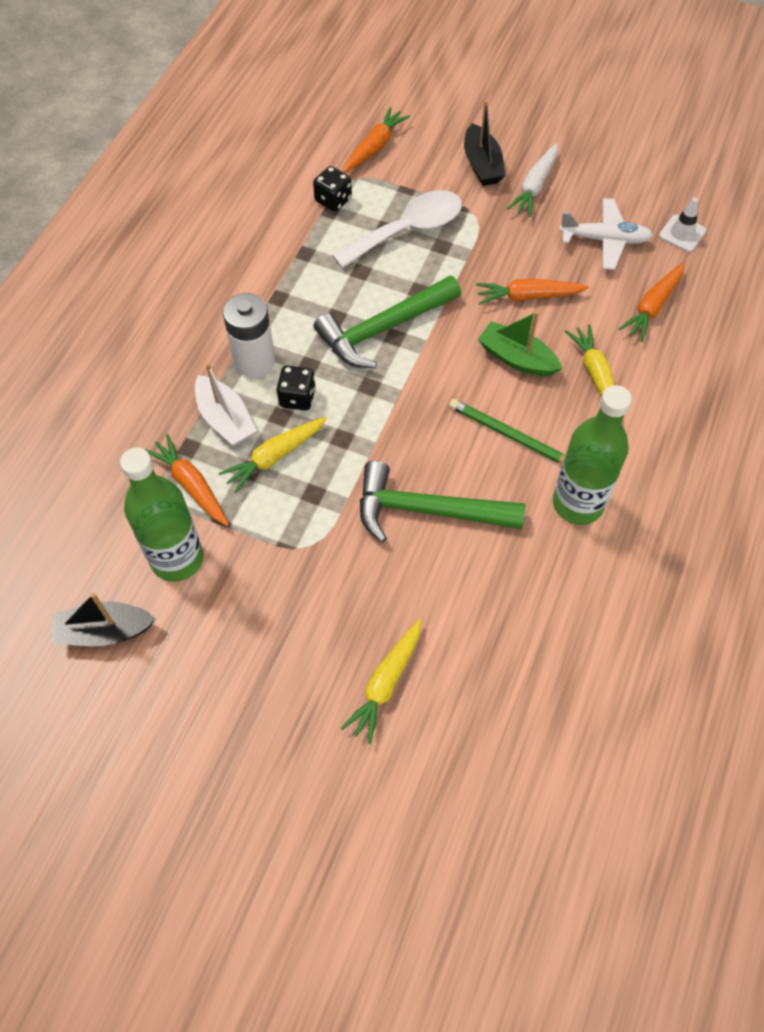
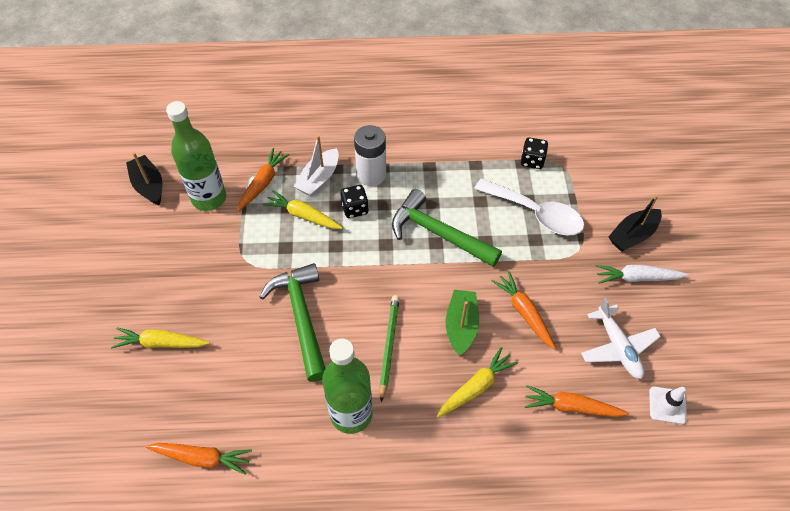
camera: 65 degrees right, 5 degrees down
orange carrot [343,107,410,173] -> orange carrot moved to [146,443,252,475]

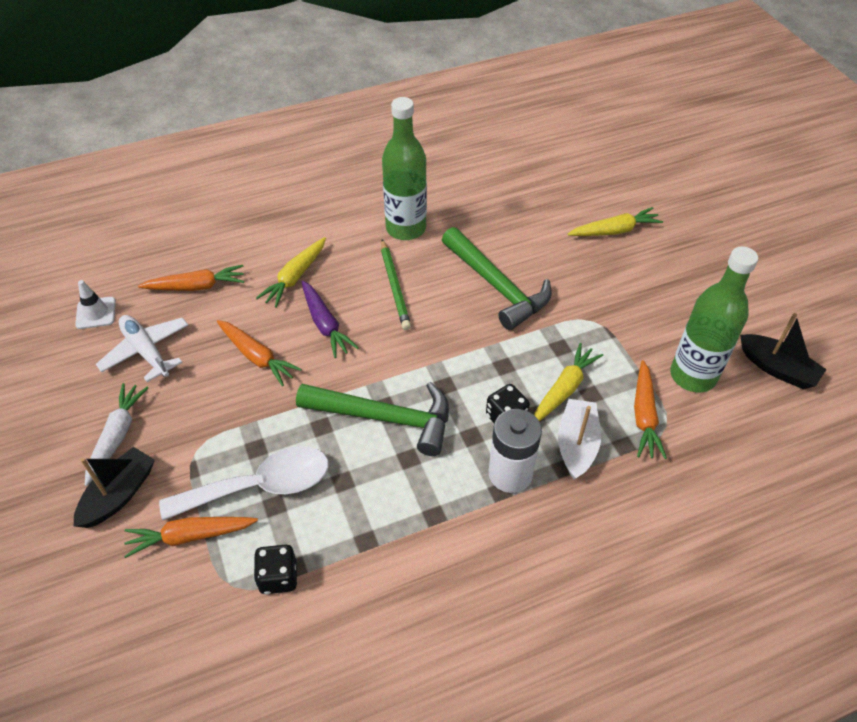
camera: 160 degrees right, 5 degrees down
orange carrot [146,443,252,475] -> orange carrot moved to [124,517,258,558]
yellow carrot [263,190,343,229] -> yellow carrot turned 60 degrees counterclockwise [534,343,603,421]
green boat [445,290,479,356] -> purple carrot [302,281,359,358]
white spoon [474,178,584,235] -> white spoon turned 150 degrees clockwise [159,446,329,520]
white carrot [596,265,689,284] -> white carrot turned 60 degrees counterclockwise [85,383,148,486]

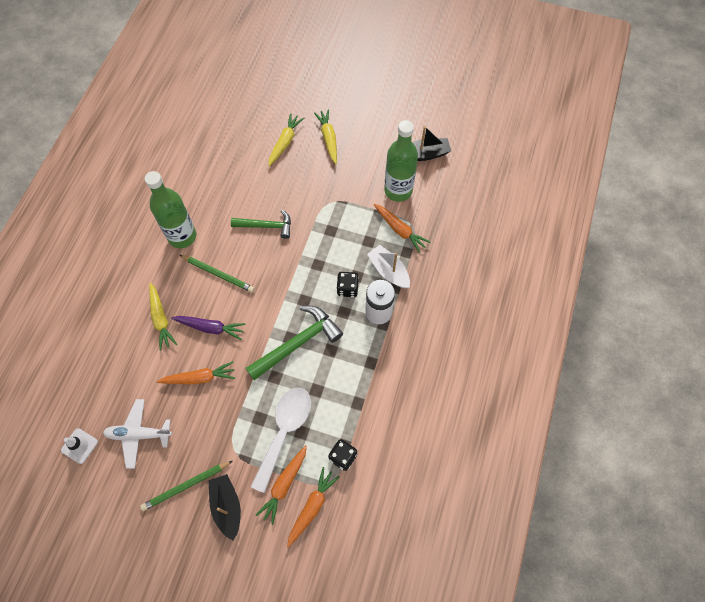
camera: 50 degrees left, 15 degrees up
white carrot [85,383,148,486] -> green pencil [140,461,233,511]
orange carrot [138,265,244,291] -> orange carrot moved to [287,467,340,548]
green hammer [442,227,552,330] -> green hammer [231,210,291,239], size x0.66
yellow carrot [534,343,603,421] -> yellow carrot moved to [314,109,337,164]

